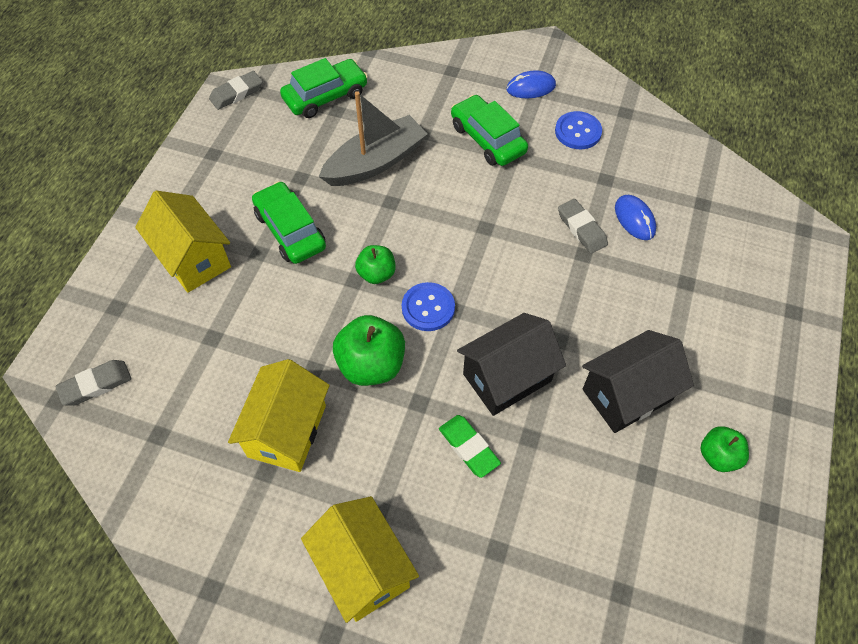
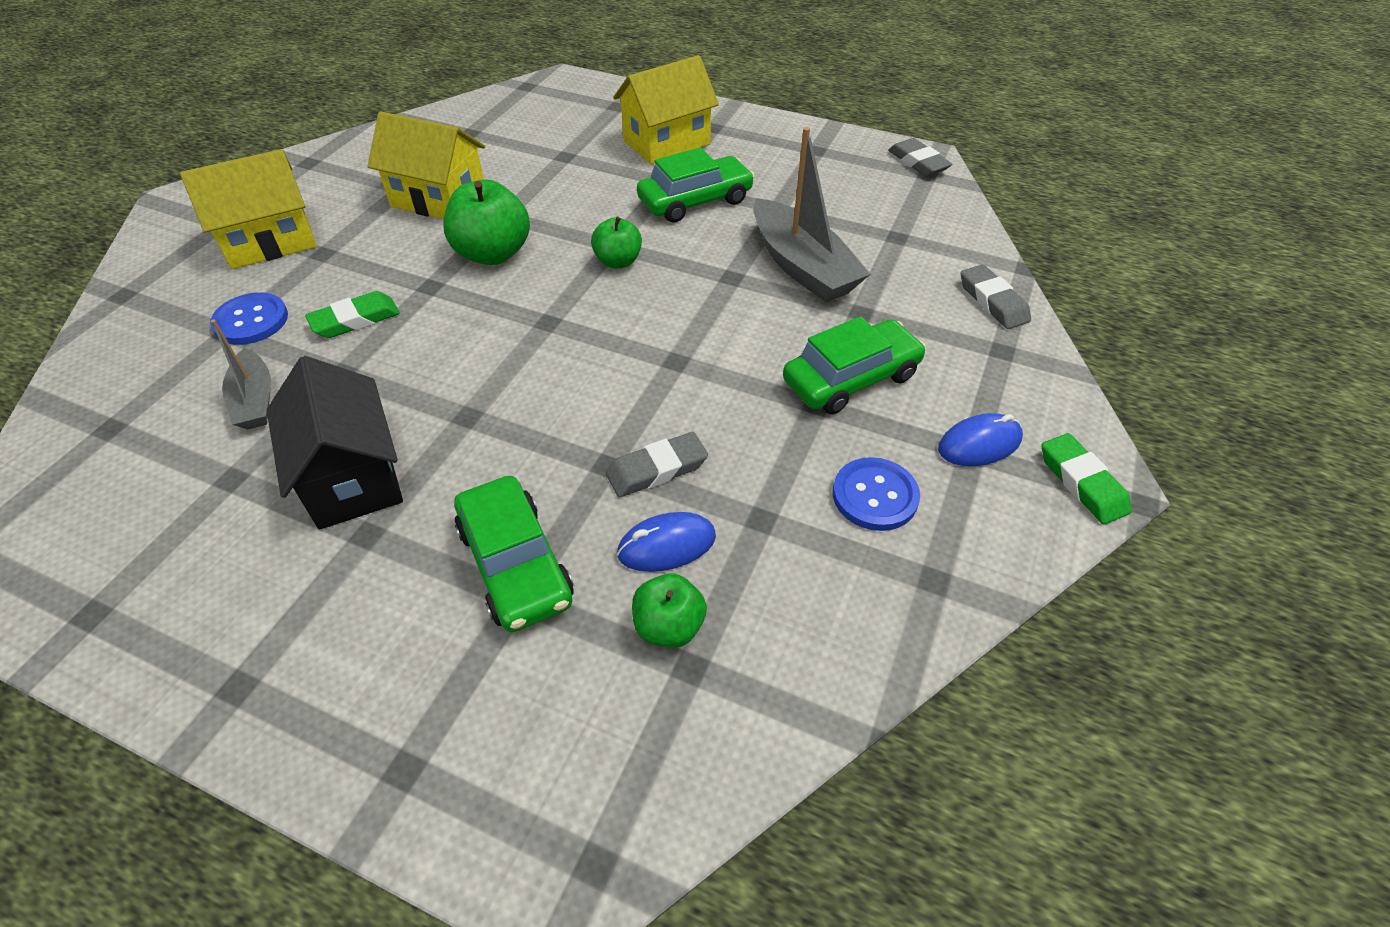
camera: 95 degrees right, 10 degrees down
grey eraser [56,360,131,406] -> grey eraser moved to [961,264,1031,329]
green car [280,58,368,118] -> green car moved to [454,476,574,632]
blue button [402,282,455,331] -> blue button moved to [210,292,288,345]
black house [457,313,566,416] -> none
blue mouse [506,70,556,98] -> blue mouse turned 75 degrees clockwise [938,413,1023,466]
green apple [700,426,749,472] -> green apple moved to [632,574,707,648]
none -> grey boat [211,320,271,430]
none -> green eraser [1042,433,1132,524]

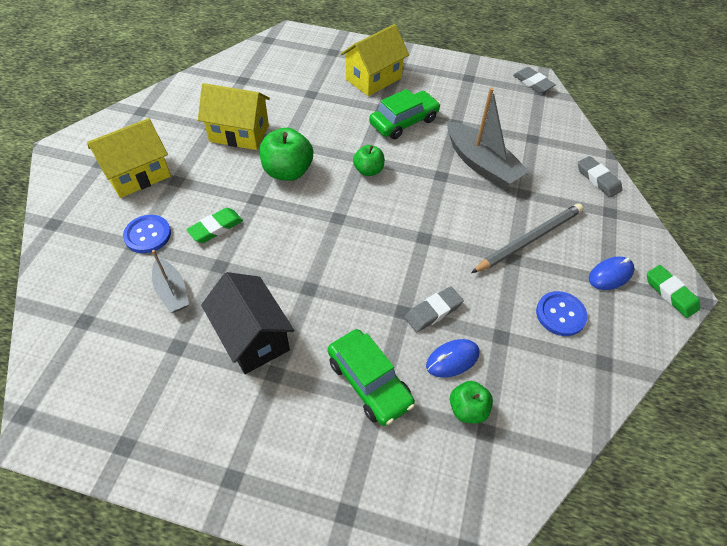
camera: 10 degrees left, 5 degrees up
green car [783,316,926,414] -> grey pencil [471,203,583,273]

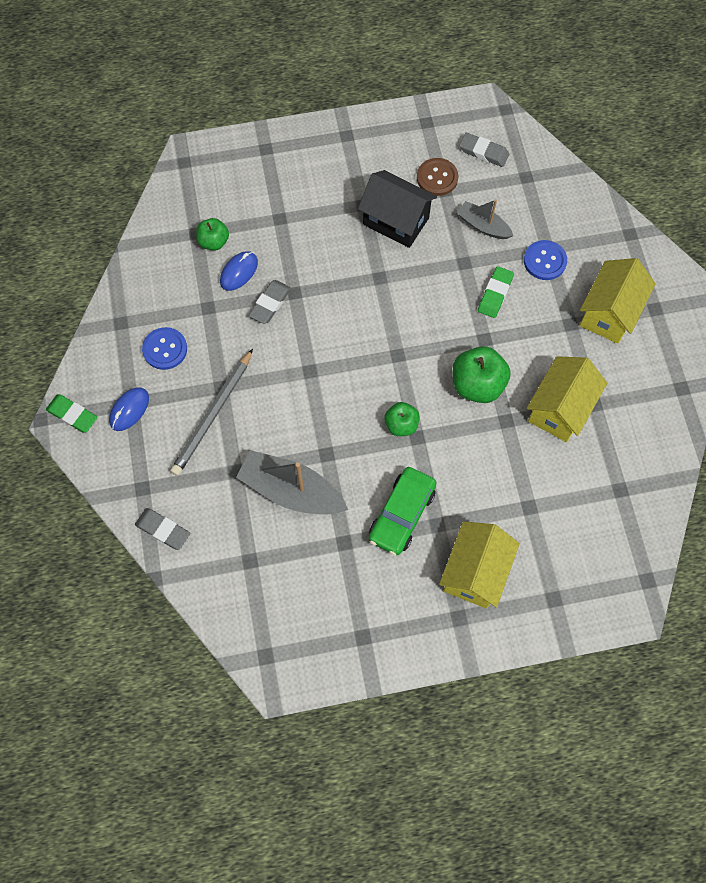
camera: 155 degrees right, 15 degrees up
yellow house [198,83,270,150] -> yellow house turned 45 degrees counterclockwise [527,356,607,442]
green car [328,329,415,426] -> none
grey eraser [513,67,556,93] -> grey eraser moved to [459,133,509,167]
none -> brown button [417,158,458,196]

